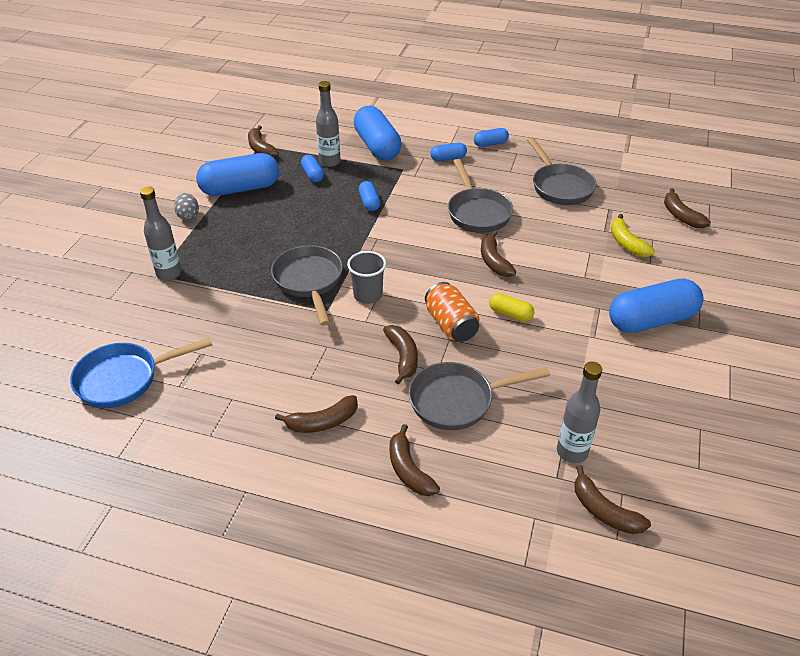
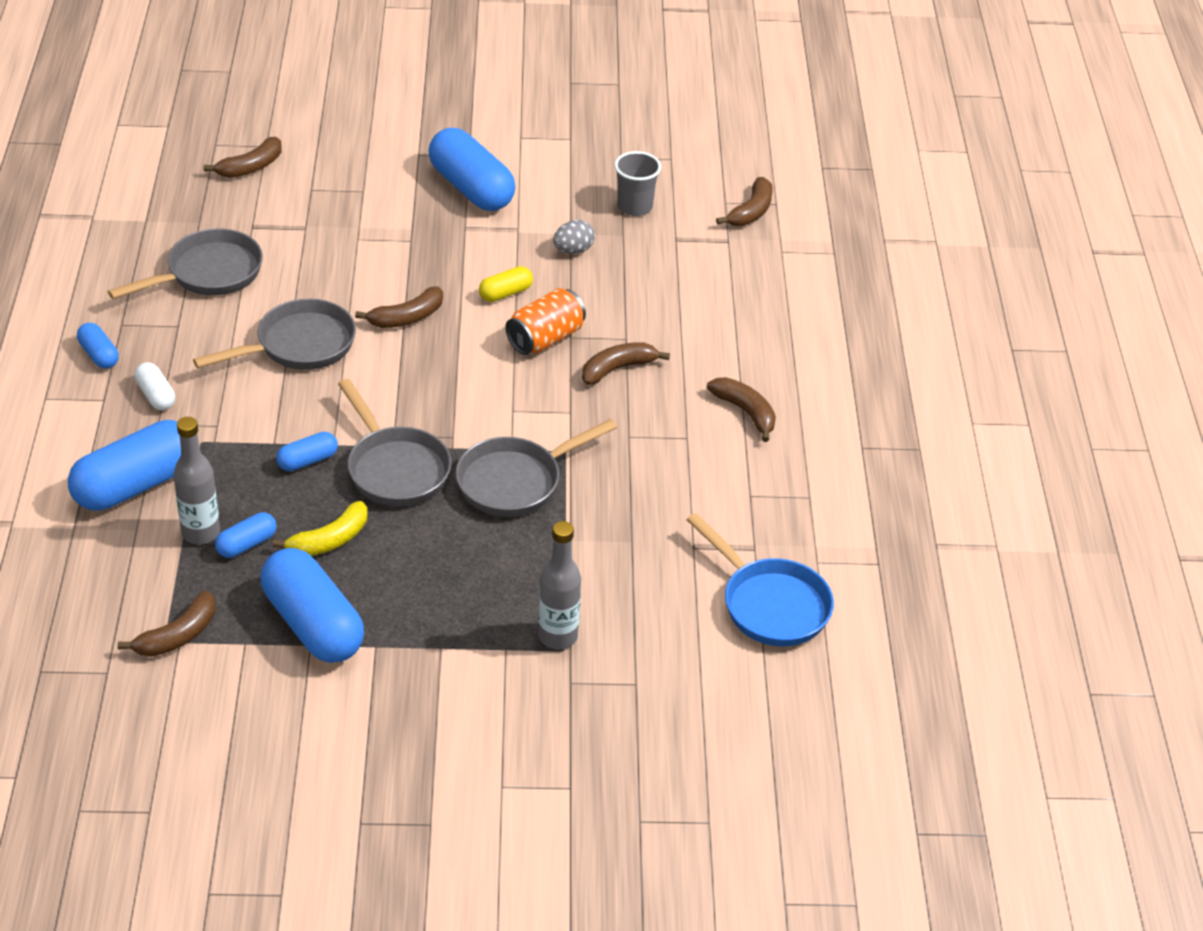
camera: 110 degrees left, 0 degrees up
grey egg [174,193,199,221] -> grey egg moved to [553,220,595,254]
grey cup [347,251,386,304] -> grey cup moved to [615,151,661,216]
brown banana [390,424,440,496] -> none
grey pan [408,362,550,430] -> grey pan moved to [338,379,452,506]
blue capsule [430,143,467,161] -> white capsule [134,362,175,410]
yellow capsule [489,293,534,322] -> yellow capsule turned 45 degrees clockwise [479,266,533,302]
grey bottle [557,361,602,463] -> none
yellow banana [611,214,655,257] -> yellow banana moved to [273,501,368,556]

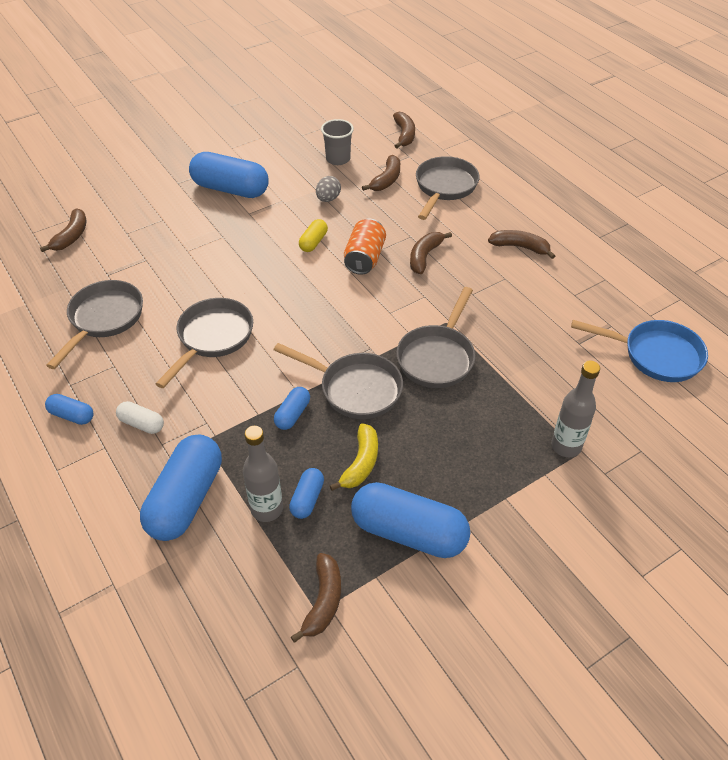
camera: 30 degrees left, 5 degrees up
brown banana [355,286,443,328] -> brown banana moved to [362,155,400,191]
none -> grey pan [416,156,480,220]

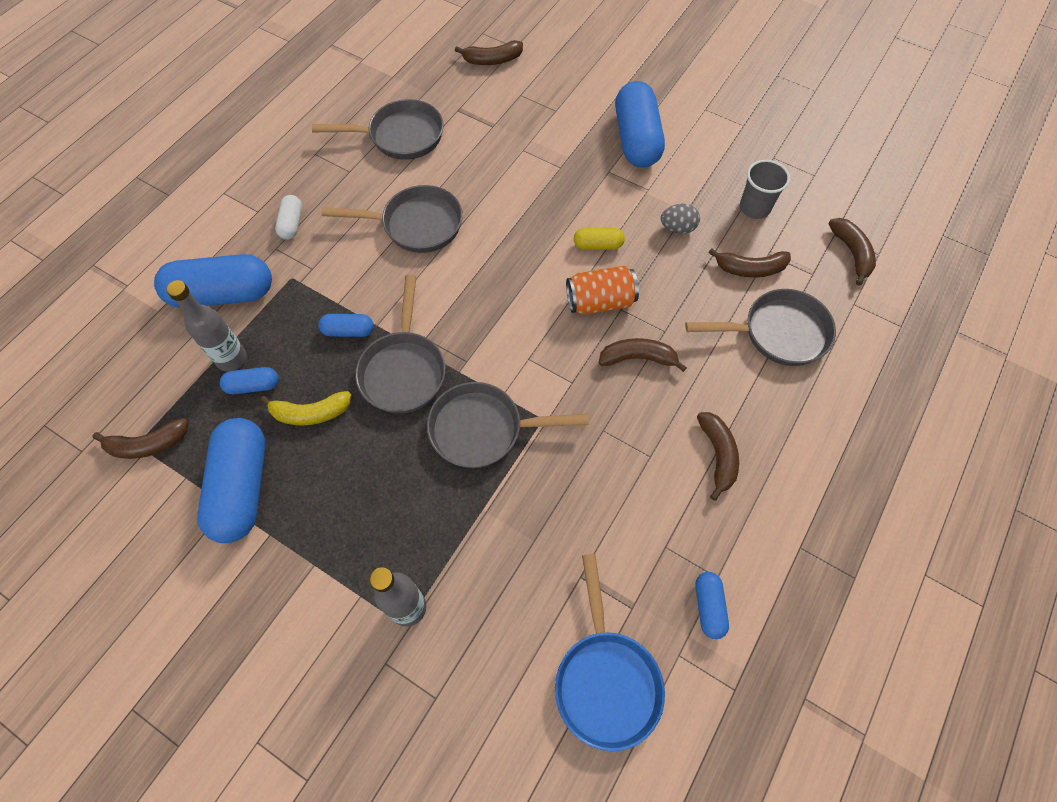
camera: 65 degrees right, 15 degrees up
blue capsule [45,394,94,425] -> blue capsule moved to [695,572,729,639]
brown banana [393,112,415,148] -> brown banana turned 75 degrees counterclockwise [828,218,876,286]

